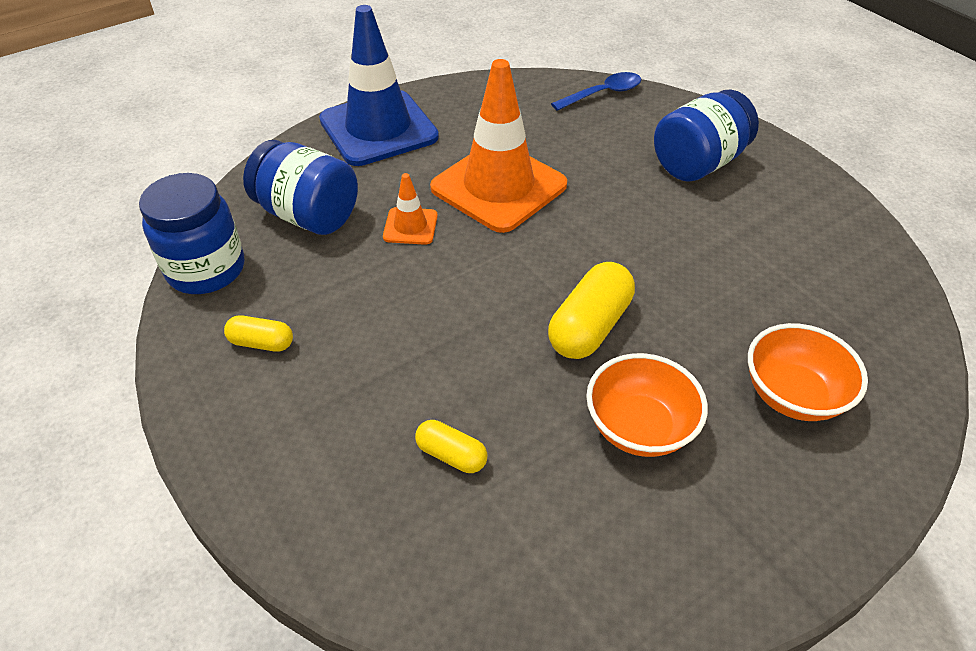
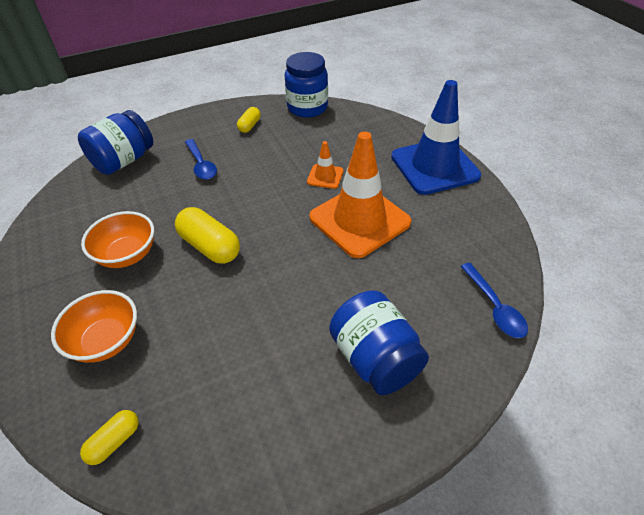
camera: 100 degrees right, 0 degrees up
blue jar [243,140,358,235] -> blue jar moved to [78,110,153,175]
yellow capsule [415,420,487,473] -> yellow capsule moved to [80,410,139,465]
none -> blue spoon [185,139,217,180]

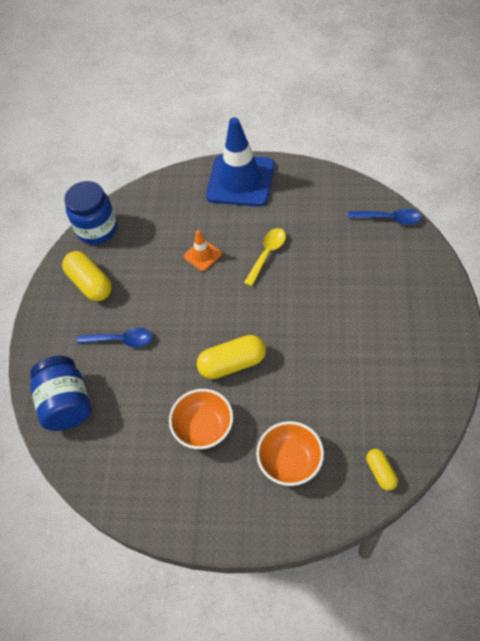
camera: 55 degrees left, 10 degrees up
yellow capsule [237,107,261,133] -> yellow capsule [62,251,112,301], size x1.78
orange traffic cone [309,132,411,258] -> yellow spoon [244,228,286,286]
blue jar [329,291,429,395] -> none

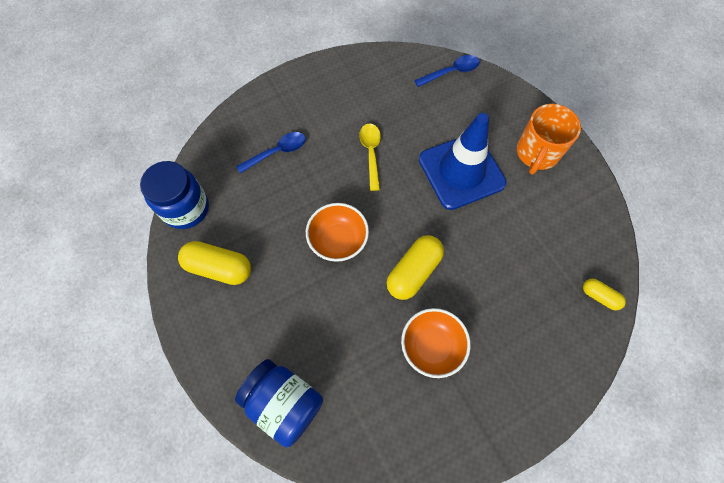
camera: 40 degrees left, 10 degrees up
blue spoon [77,328,152,347] -> blue spoon moved to [236,132,306,174]
orange traffic cone [184,230,222,271] -> none
blue traffic cone [206,117,275,207] -> blue traffic cone moved to [419,113,506,210]
orange bowl [256,421,324,486] -> orange bowl moved to [306,203,369,262]
none -> orange mug [517,104,581,174]

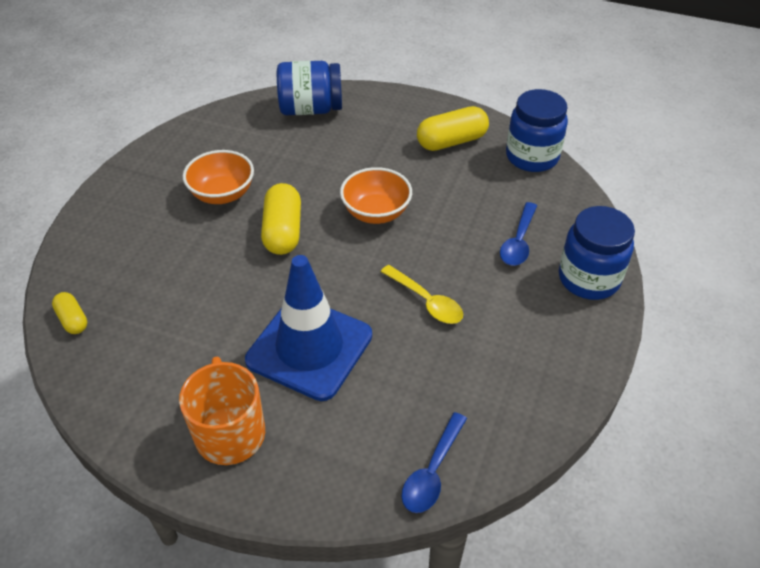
camera: 140 degrees right, 20 degrees down
yellow capsule [583,279,626,310] -> yellow capsule turned 60 degrees clockwise [52,292,87,334]
none -> blue jar [559,206,635,300]

